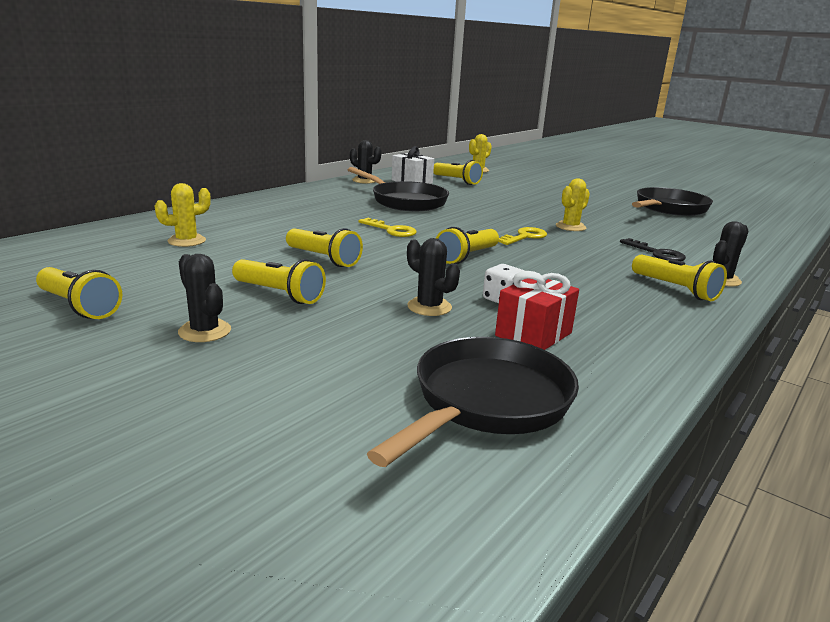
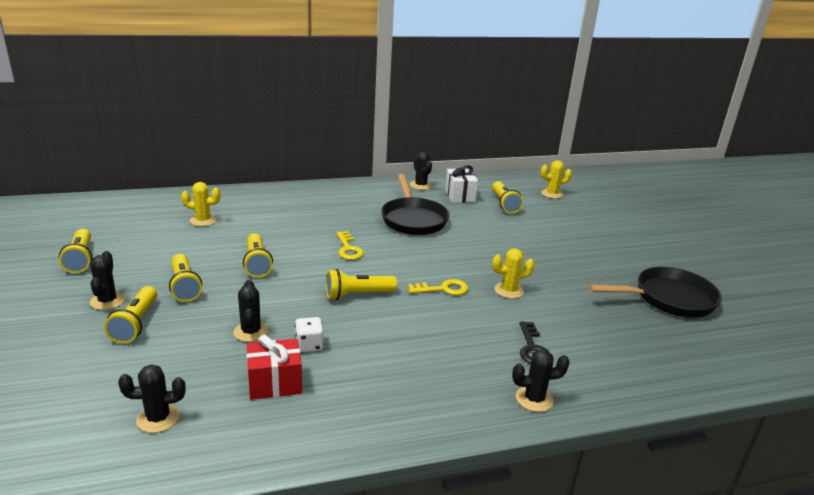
camera: 35 degrees right, 5 degrees up
black pan [367,337,579,467] -> black cactus [118,364,186,433]
yellow flashlight [632,254,727,301] -> yellow flashlight moved to [104,286,157,344]

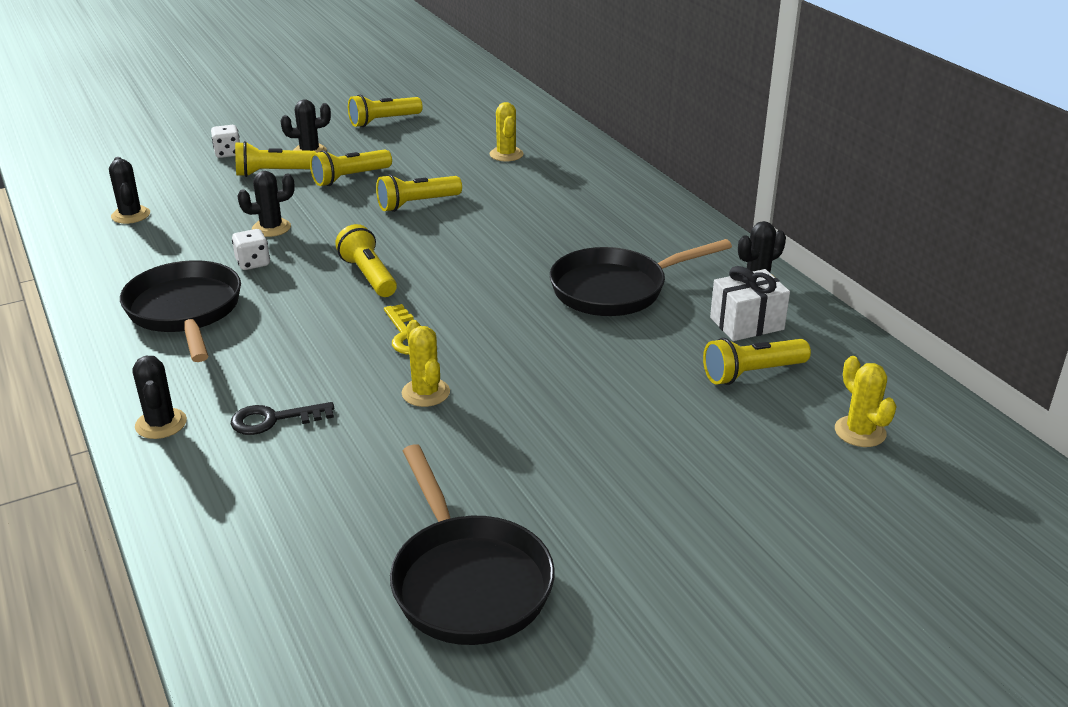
camera: 80 degrees right, 5 degrees up
red gift [247,335,302,400] -> none
yellow key [337,231,364,260] -> none
none -> black pan [120,260,241,362]
none -> white dice [211,125,240,158]

